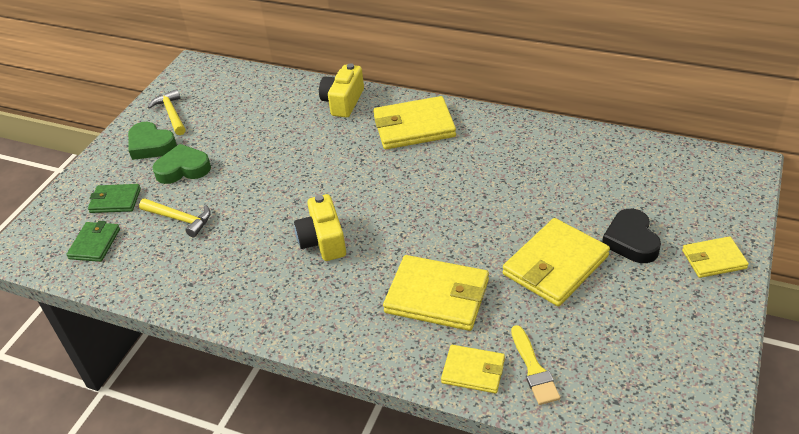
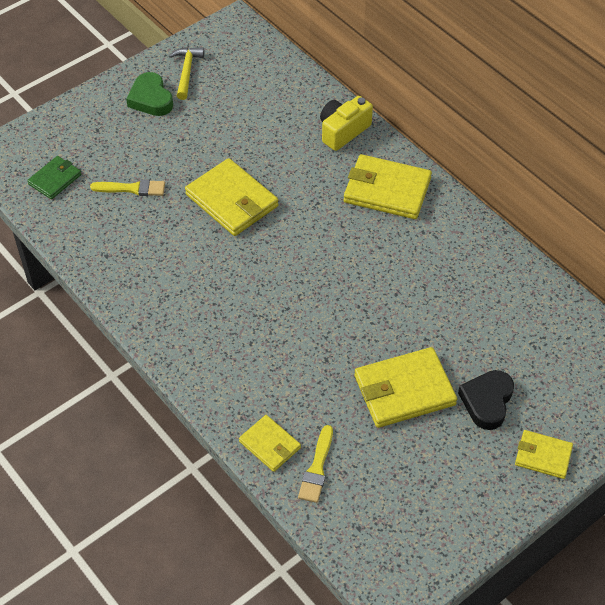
camera: 25 degrees right, 10 degrees up
green wallet [88,184,141,213] -> none
yellow hammer [139,199,211,237] -> yellow brush [90,179,165,196]
green heart [152,144,211,184] -> none
yellow camera [294,194,346,261] -> none
yellow wallet [383,255,489,331] -> yellow wallet moved to [185,158,279,236]

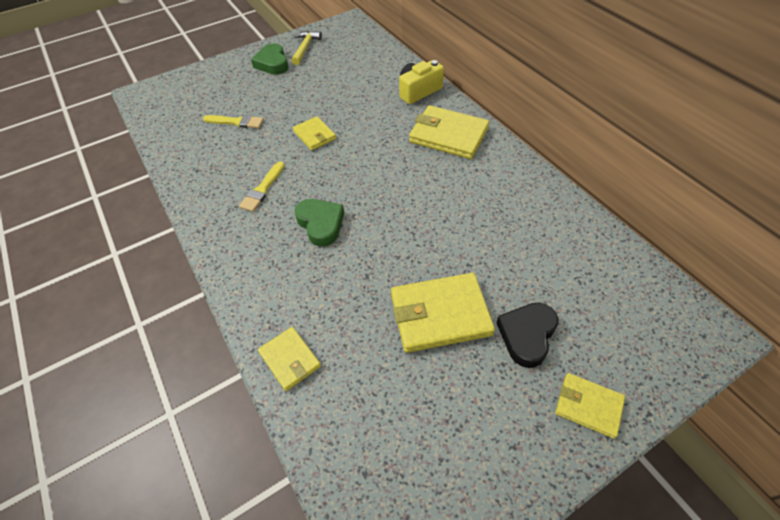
camera: 10 degrees right, 0 degrees up
green wallet [27,156,81,199] -> none
yellow wallet [185,158,279,236] -> yellow wallet [293,116,336,150], size x0.57
yellow brush [298,425,333,503] -> yellow brush moved to [239,161,284,212]
none -> green heart [294,199,344,246]

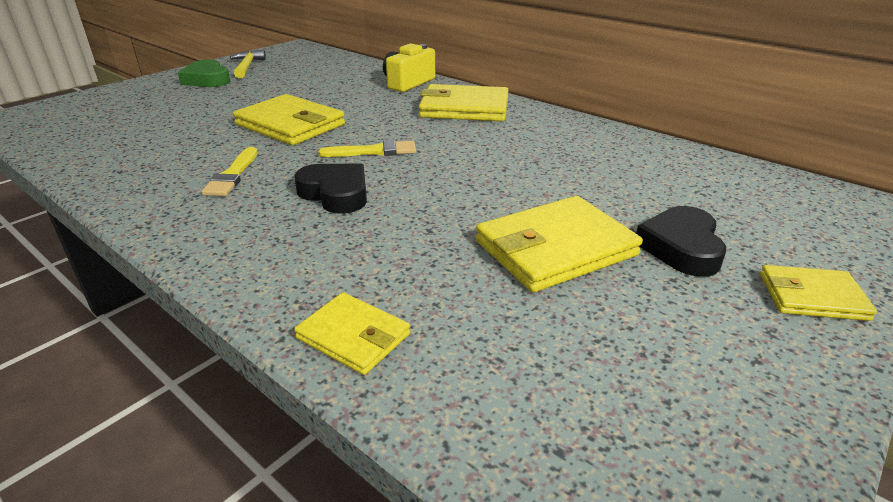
camera: 20 degrees left, 20 degrees down
yellow brush [203,115,264,128] -> yellow brush moved to [319,140,416,157]
yellow wallet [293,116,336,150] -> yellow wallet [233,94,345,145], size x1.75
green heart [294,199,344,246] -> black heart [294,164,367,214]

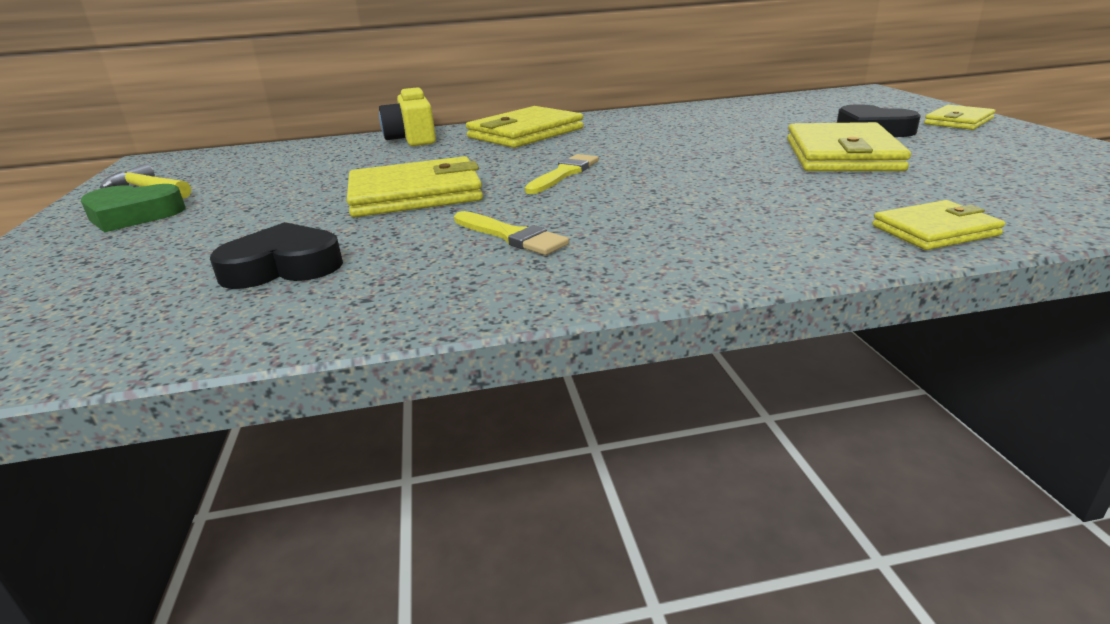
camera: 50 degrees left, 5 degrees down
black heart [294,164,367,214] -> black heart moved to [210,222,343,289]

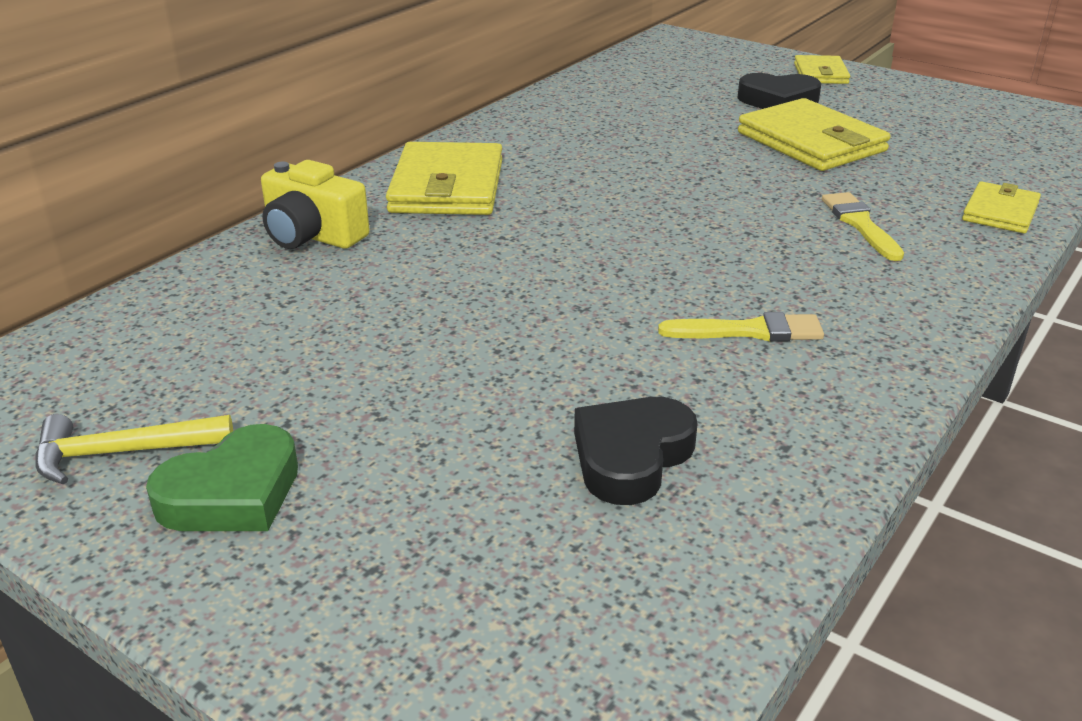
camera: 45 degrees left, 5 degrees up
yellow wallet [347,156,483,217] -> none
yellow brush [525,154,599,194] -> yellow brush moved to [822,192,904,261]

